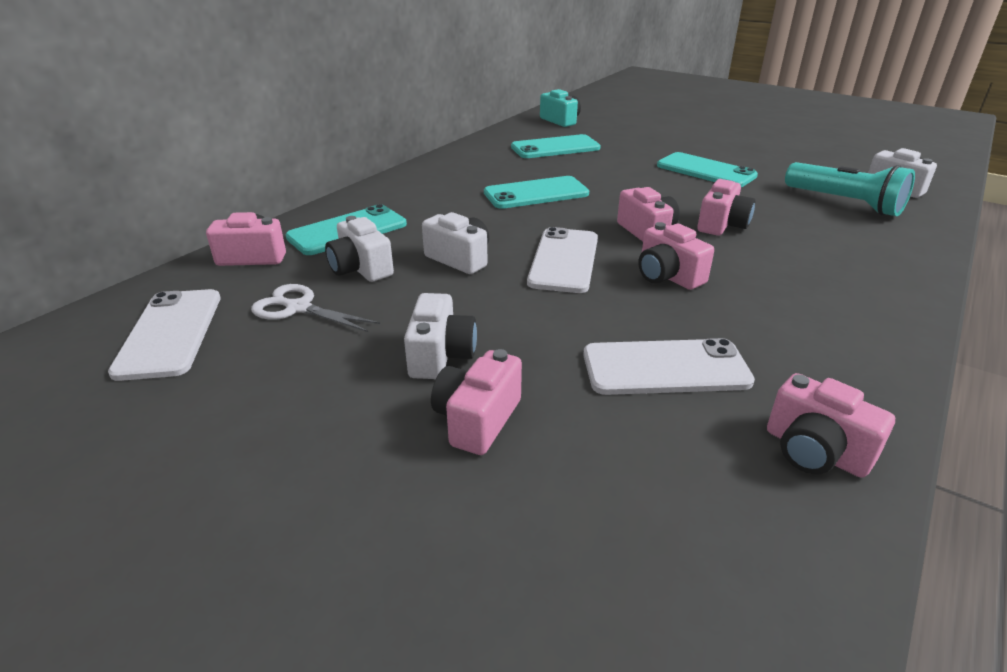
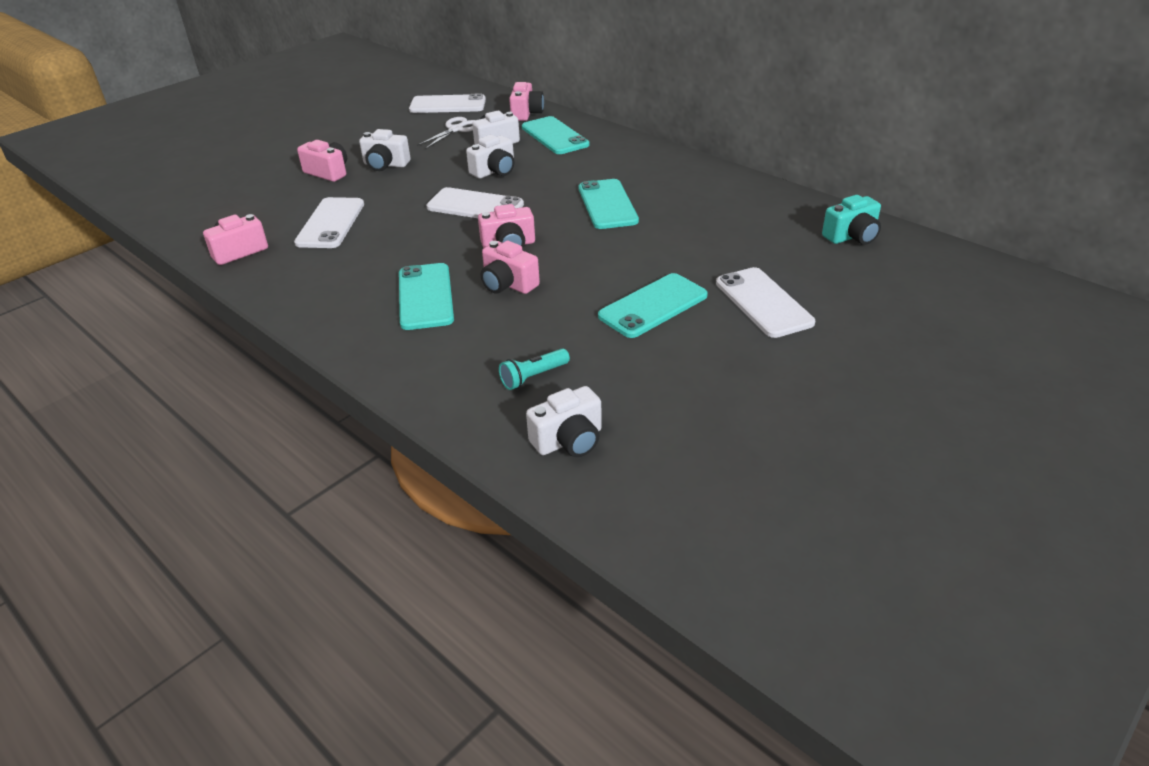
camera: 100 degrees right, 5 degrees up
turquoise phone [511,134,601,158] -> turquoise phone moved to [399,263,454,330]
pink camera [638,222,714,290] -> none
turquoise flashlight [785,162,915,216] -> turquoise flashlight [499,348,570,390], size x0.54
none -> white phone [716,267,815,338]

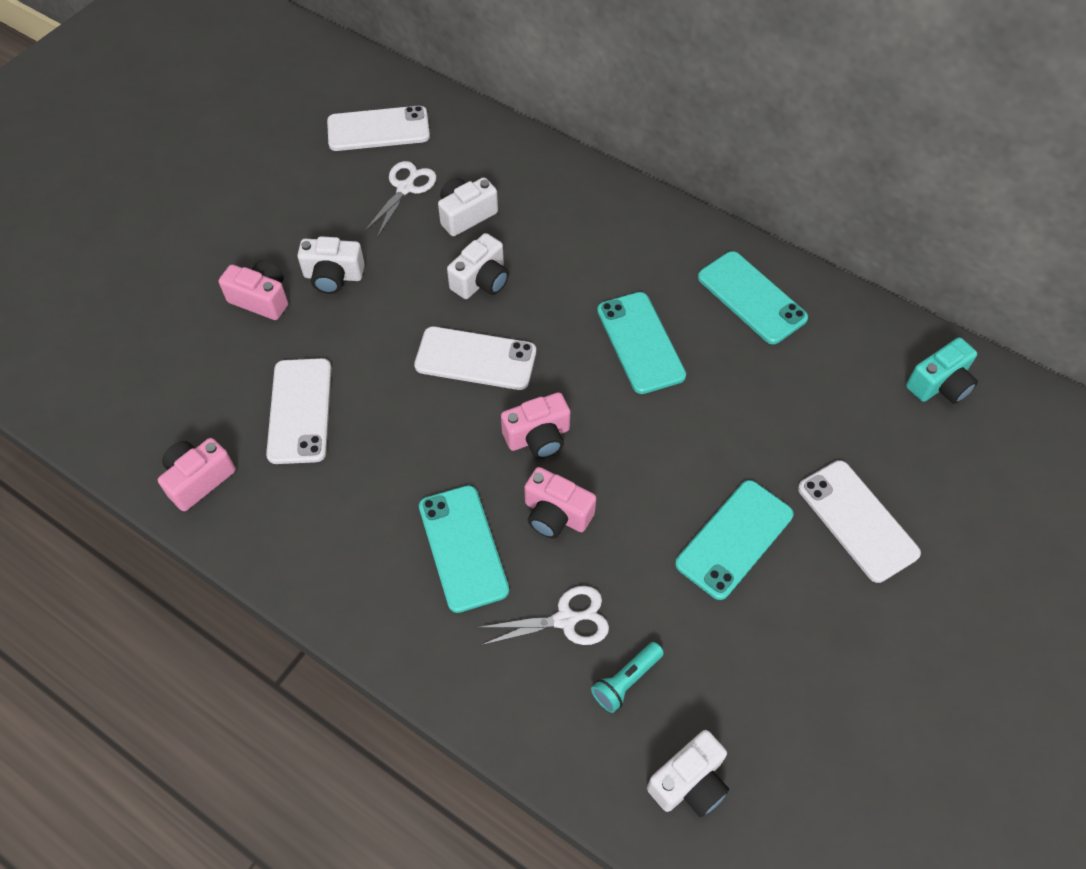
camera: 10 degrees left, 20 degrees up
pink camera [509,82,544,121] -> none
turquoise phone [522,116,589,154] -> turquoise phone moved to [698,251,808,344]
none -> white scissors [477,586,609,646]

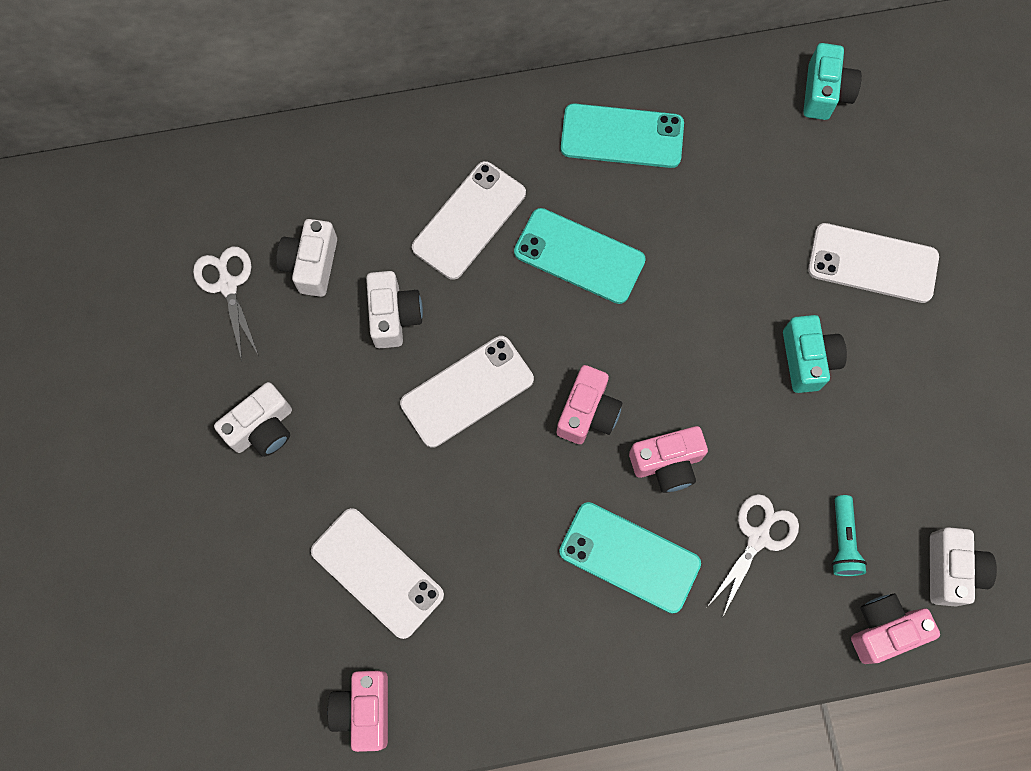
camera: 45 degrees left, 15 degrees up
pink camera [219,260,288,320] -> pink camera moved to [851,594,940,664]
white phone [327,106,430,151] -> white phone moved to [412,161,526,280]
turquoise phone [675,480,794,600] -> turquoise camera [783,315,847,393]

